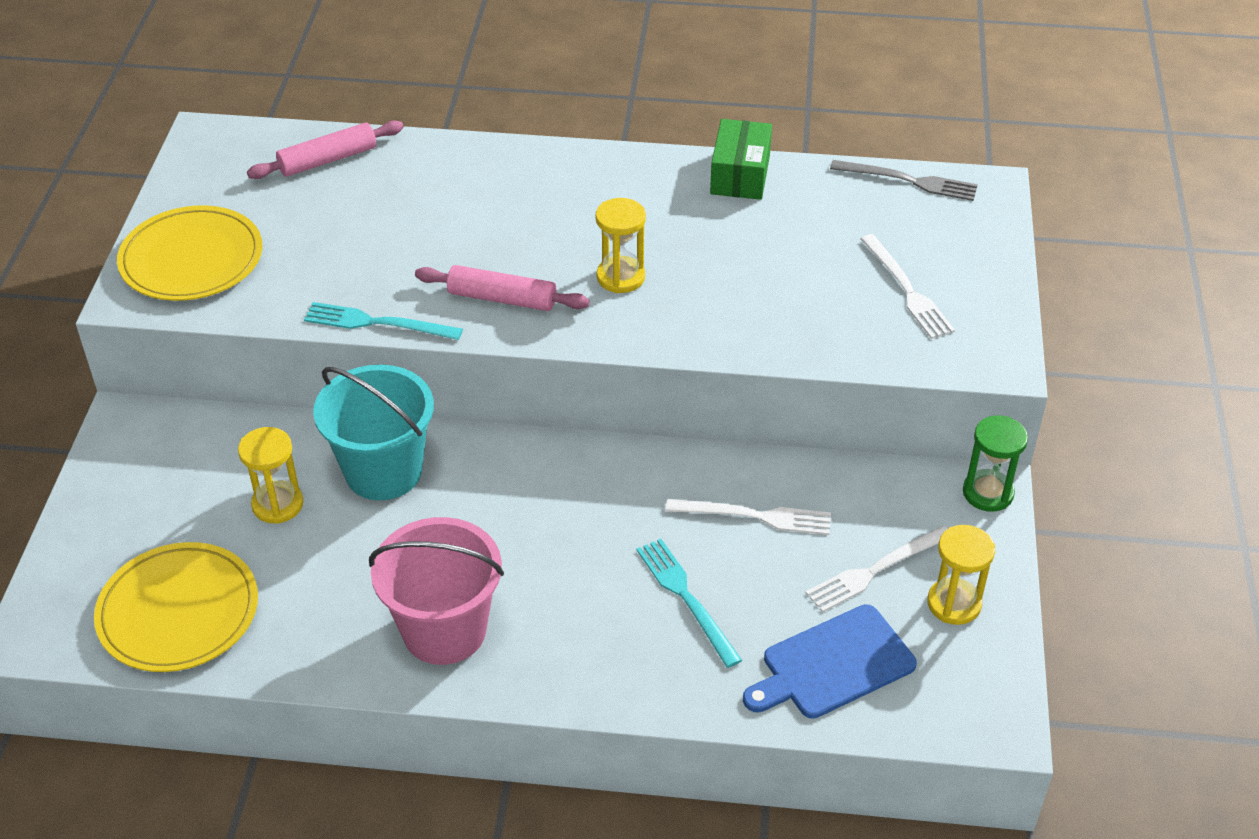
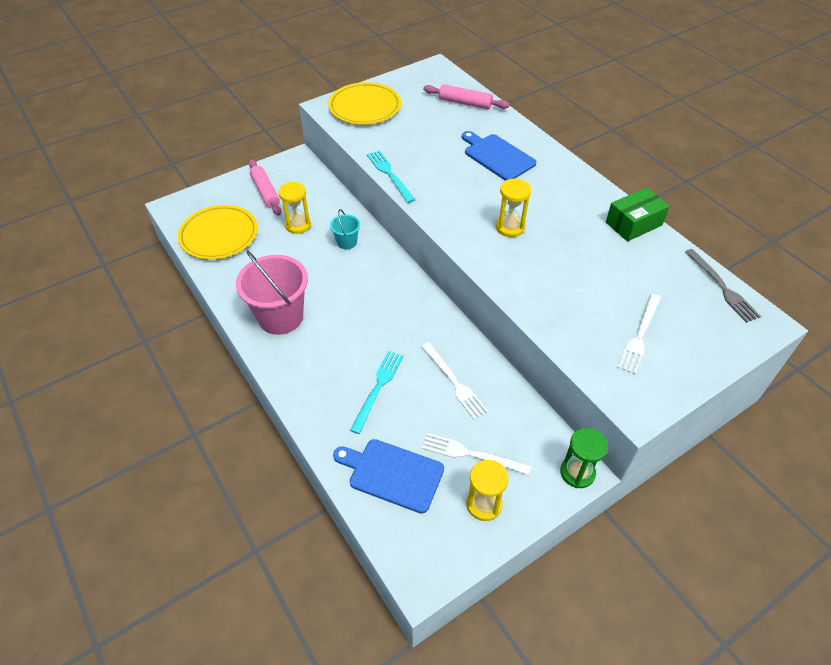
camera: 50 degrees right, 5 degrees up
turquoise bucket [313,364,434,500] -> turquoise bucket [330,209,360,249], size x0.49
pink rolling pin [415,265,590,311] -> pink rolling pin moved to [249,159,281,216]
none -> blue cutting board [462,131,537,181]

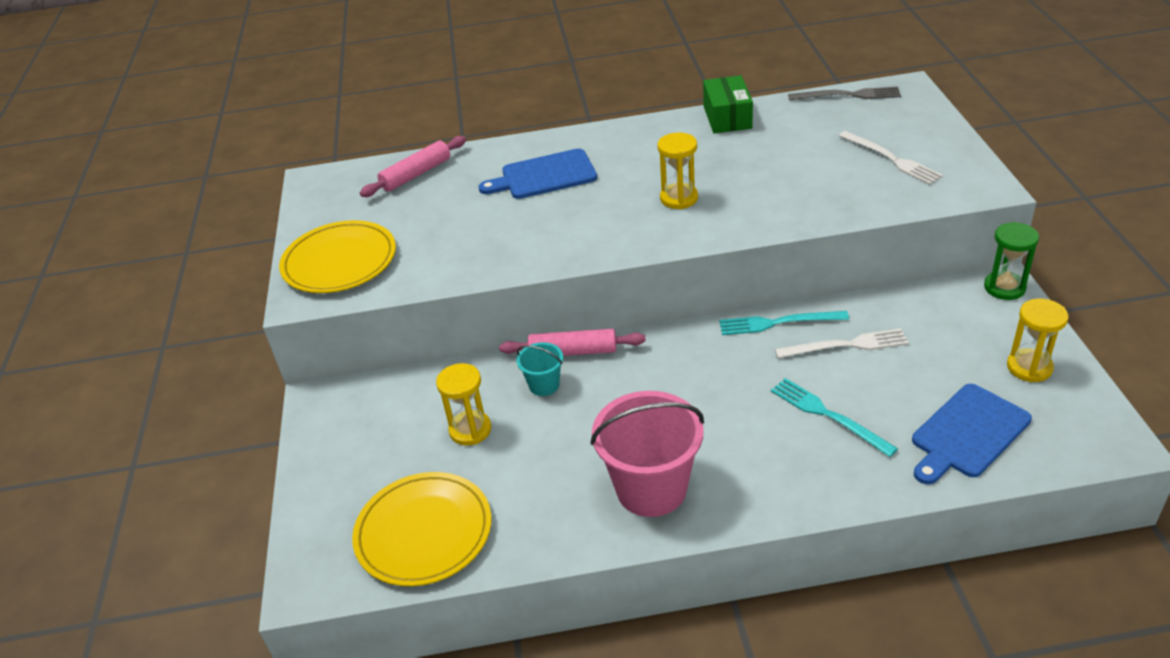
camera: 60 degrees left, 10 degrees down
pink rolling pin [249,159,281,216] -> pink rolling pin moved to [499,329,646,356]
turquoise fork [367,150,415,203] -> turquoise fork moved to [719,311,849,335]
white fork [422,433,531,475] -> none

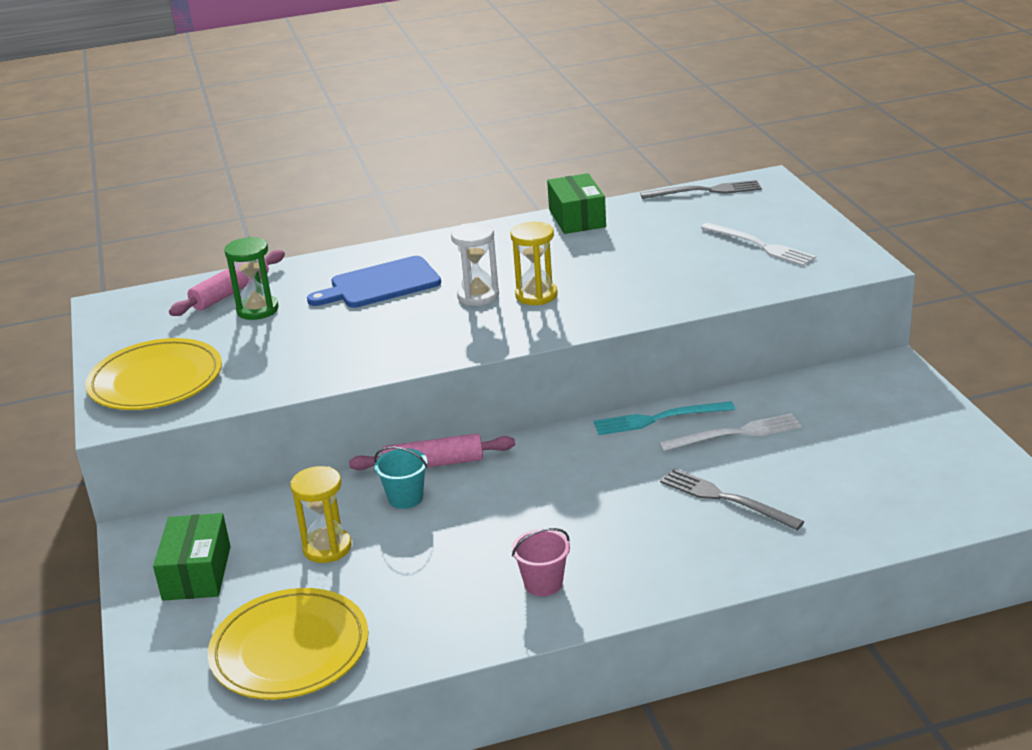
camera: 10 degrees left, 10 degrees down
pink bucket [590,391,704,517] -> pink bucket [512,528,570,596], size x0.49
turquoise fork [771,378,898,457] -> grey fork [660,468,805,530]
blue cutting board [912,384,1032,484] -> none
green hourglass [984,222,1039,300] -> green hourglass moved to [224,237,279,320]
yellow hourglass [1007,299,1068,382] -> none
none -> green box [153,513,231,601]
none -> white hourglass [451,223,499,306]

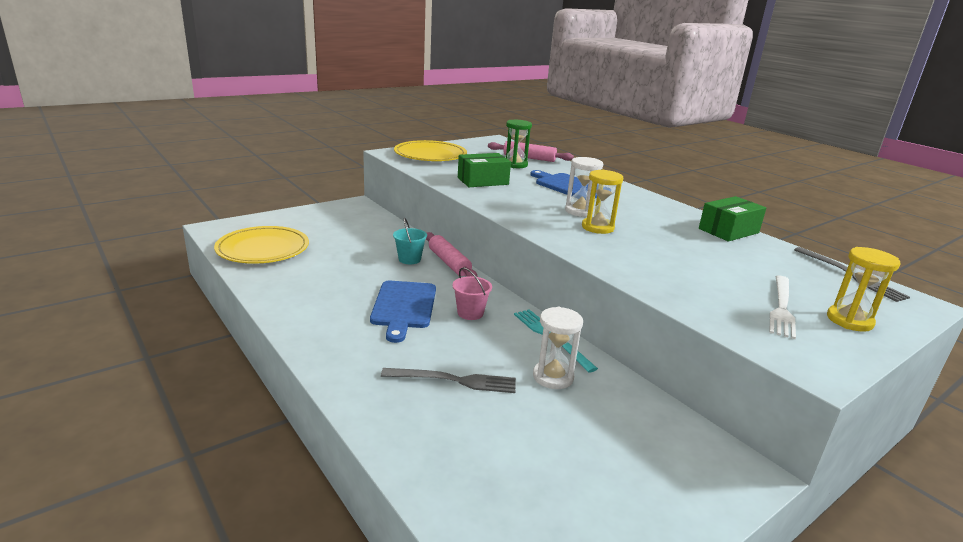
camera: 65 degrees right, 5 degrees down
green box [153,513,231,601] -> green box moved to [458,153,511,187]
yellow hourglass [290,466,352,563] -> yellow hourglass moved to [827,247,900,332]
pink bucket [512,528,570,596] -> pink bucket moved to [452,267,492,320]
white fork [659,413,802,451] -> white hourglass [533,307,583,389]
grey fork [660,468,805,530] -> grey fork turned 75 degrees clockwise [381,368,516,393]
none -> blue cutting board [370,281,436,343]

